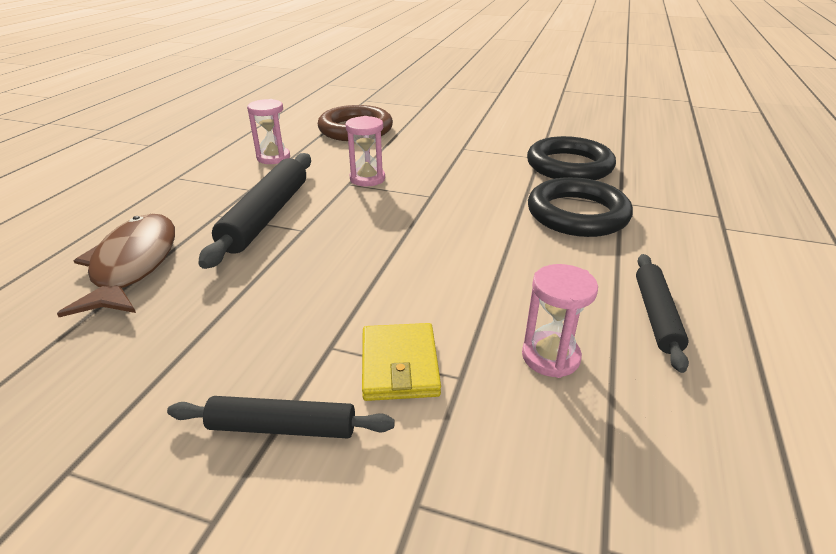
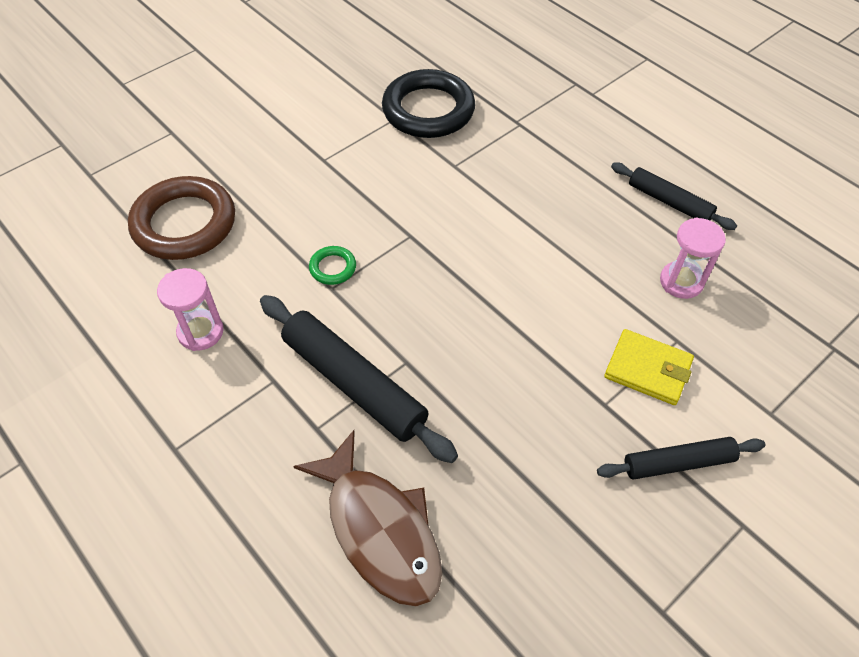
camera: 60 degrees left, 20 degrees up
brown fish [57,214,175,317] -> brown fish turned 150 degrees counterclockwise [293,430,442,606]
black rolling pin [167,396,395,438] -> black rolling pin turned 45 degrees clockwise [597,437,765,480]
pink hourglass [345,116,385,187] -> green ring [309,246,356,285]
black ring [528,177,633,237] -> none

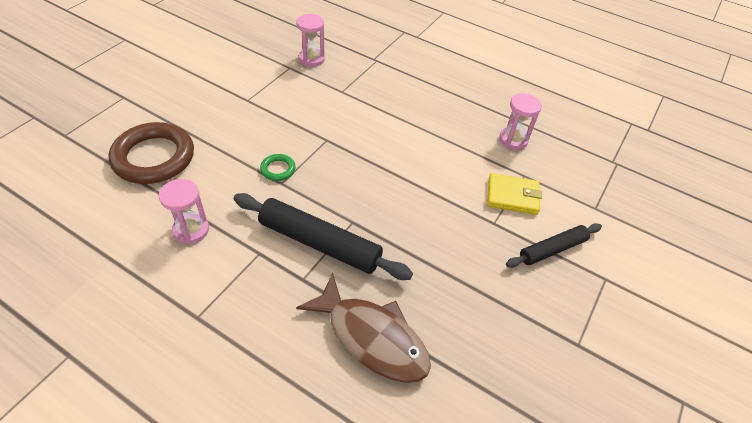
camera: 20 degrees left, 5 degrees down
black ring [382,69,475,138] -> pink hourglass [296,14,325,67]
black rolling pin [611,162,737,230] -> none

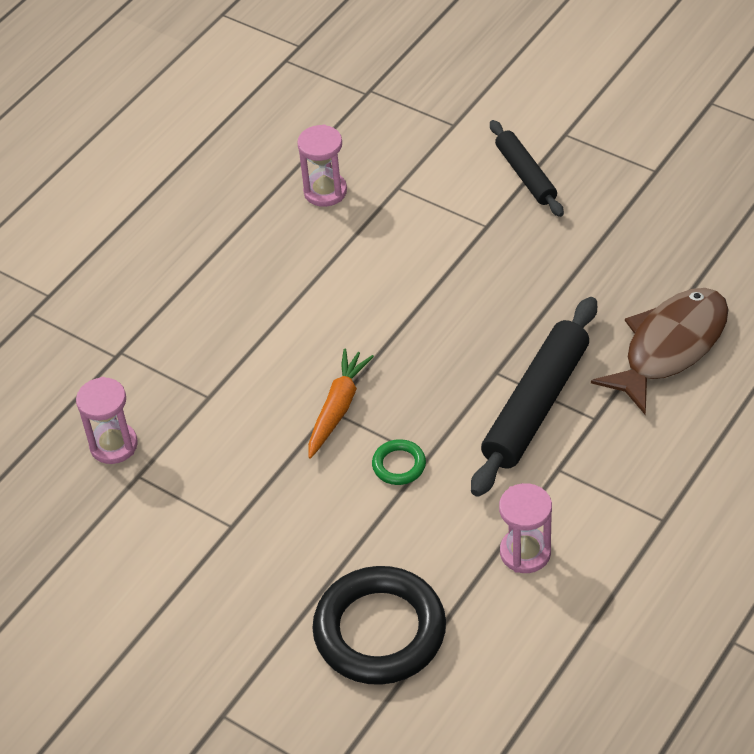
camera: 80 degrees left, 0 degrees up
brown ring [108,122,194,184] -> black ring [312,566,446,685]
yellow wallet [487,173,542,215] -> none
none -> orange carrot [308,349,374,459]

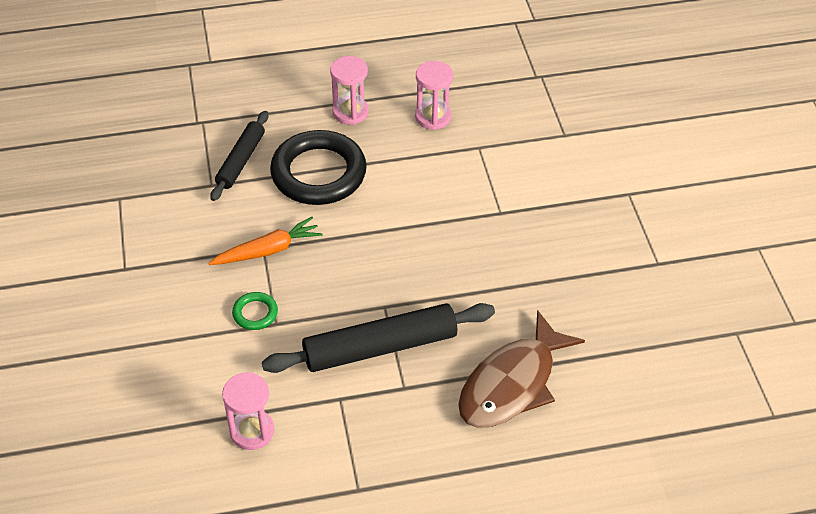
camera: 40 degrees right, 0 degrees up
pink hourglass [76,377,138,464] -> pink hourglass moved to [330,56,369,125]
black ring [312,566,446,685] -> black ring moved to [270,130,367,205]
black rolling pin [490,120,564,217] -> black rolling pin moved to [210,111,268,201]
brown fish [591,288,729,415] -> brown fish turned 135 degrees clockwise [458,310,585,428]

